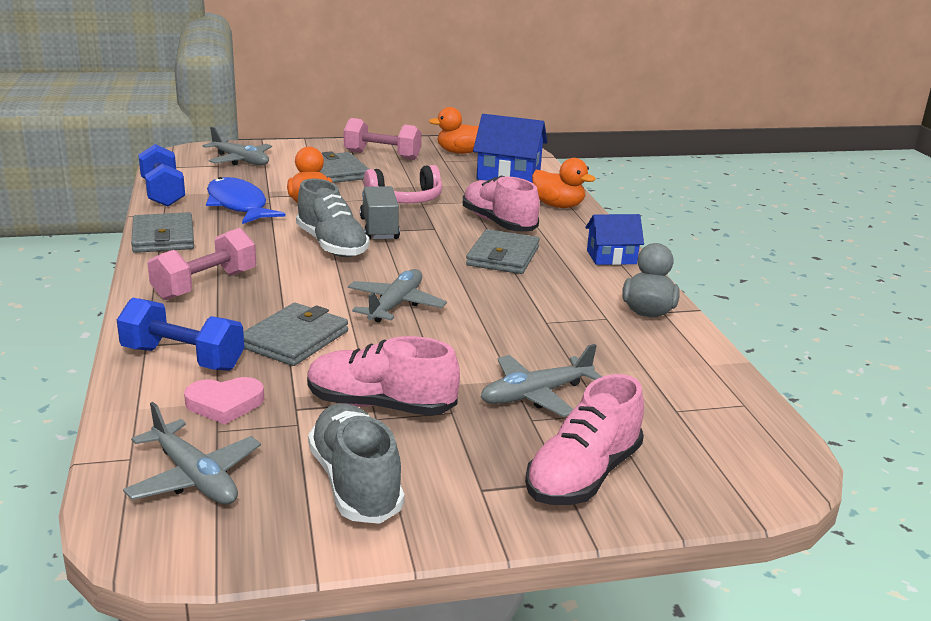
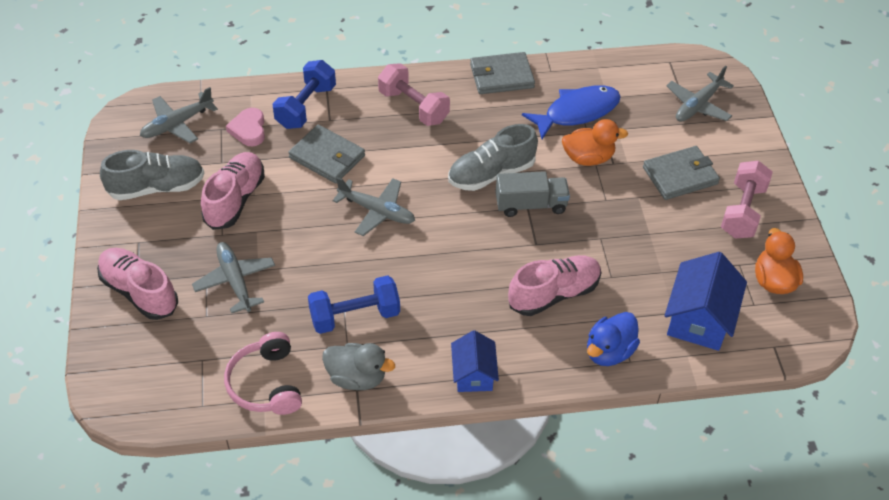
camera: 95 degrees right, 25 degrees up
blue dumbbell [138,144,185,207] -> blue dumbbell moved to [308,275,400,334]
pink headphones [364,165,443,203] -> pink headphones moved to [224,332,302,415]
grey wallet [466,229,540,274] -> none
orange duck [532,158,596,208] -> blue duck [587,312,640,366]

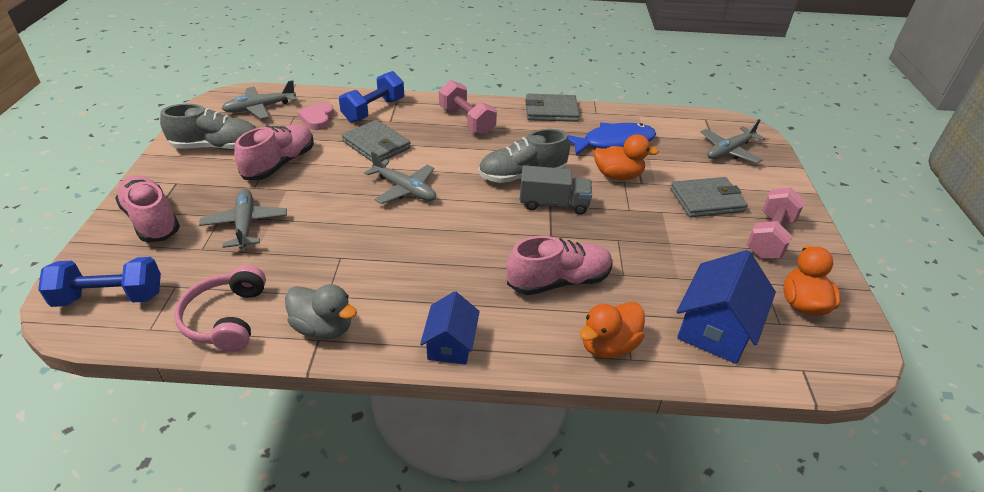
camera: 10 degrees right, 10 degrees down
blue dumbbell [308,275,400,334] -> blue dumbbell moved to [38,257,161,307]
blue duck [587,312,640,366] -> orange duck [579,302,645,358]

